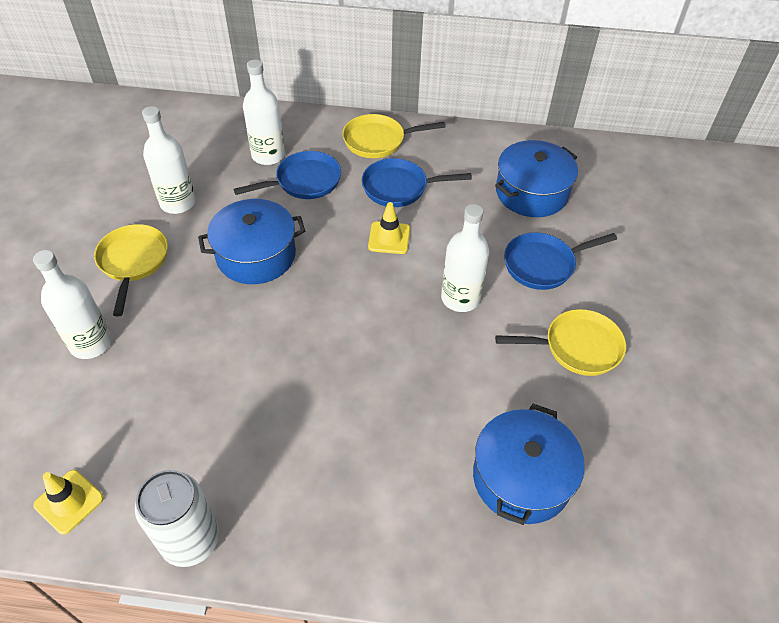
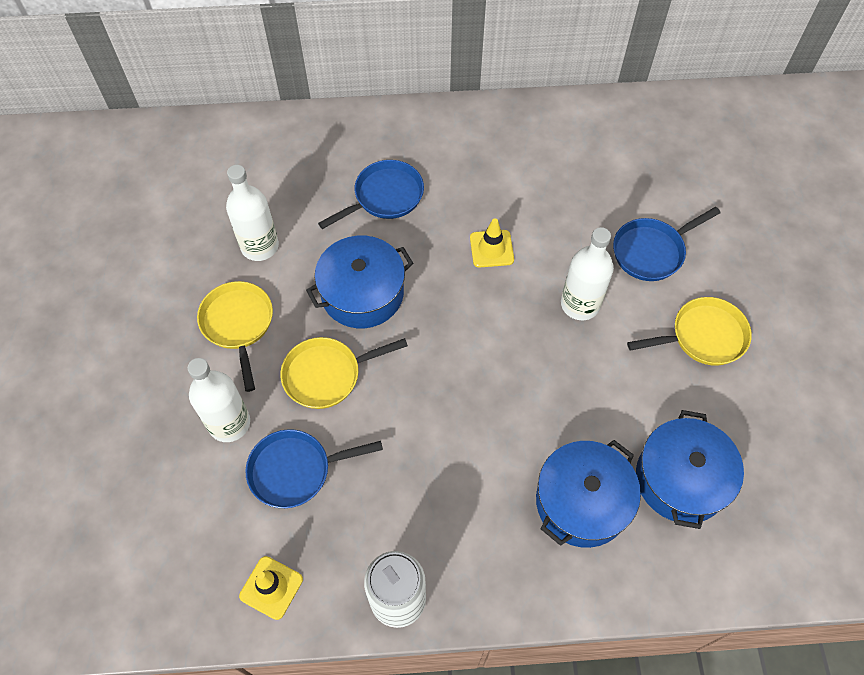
camera: 10 degrees left, 10 degrees up
white bottle [243,59,285,165] -> none
yellow pan [342,114,446,158] -> yellow pan moved to [280,337,408,409]
blue pan [362,158,472,207] -> blue pan moved to [245,429,383,508]
blue pot [495,140,578,217] -> blue pot moved to [536,440,641,548]

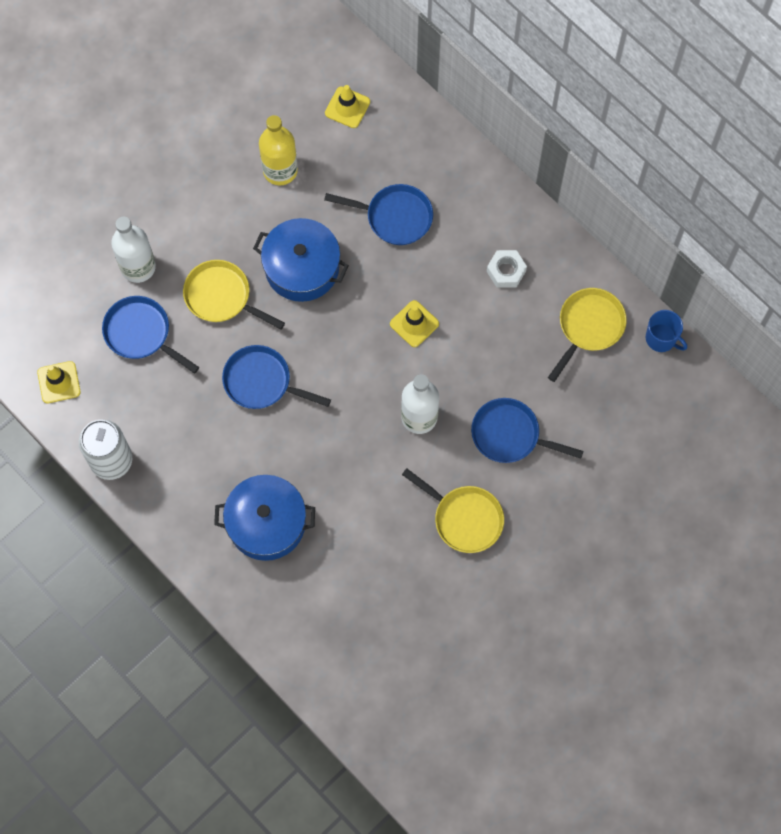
camera: 50 degrees right, 10 degrees up
yellow pan [197,281,273,392] -> yellow pan moved to [548,288,627,382]
white bottle [226,165,279,261] -> yellow bottle [259,115,298,185]
blue pot [636,410,744,529] -> none
none -> blue pan [222,345,331,409]
none -> yellow traffic cone [325,85,370,128]
none -> white nut [487,250,527,288]
none -> blue mug [646,310,687,352]

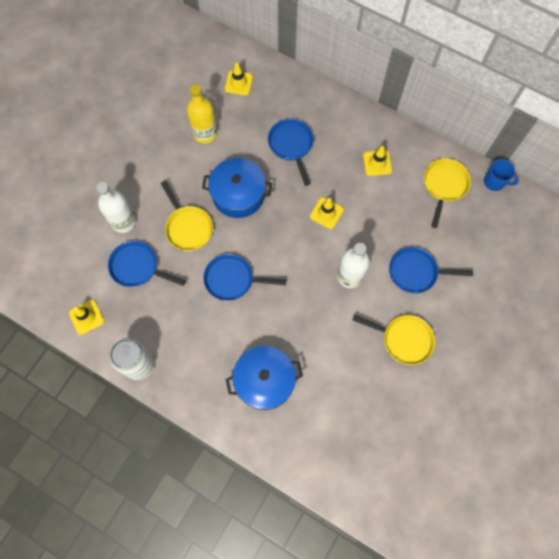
camera: 15 degrees left, 0 degrees up
yellow pan [183,260,285,330] -> yellow pan turned 135 degrees counterclockwise [161,181,213,251]
blue pan [324,184,433,245] -> blue pan turned 105 degrees counterclockwise [268,119,314,186]
white nut [487,250,527,288] -> yellow traffic cone [363,146,392,176]

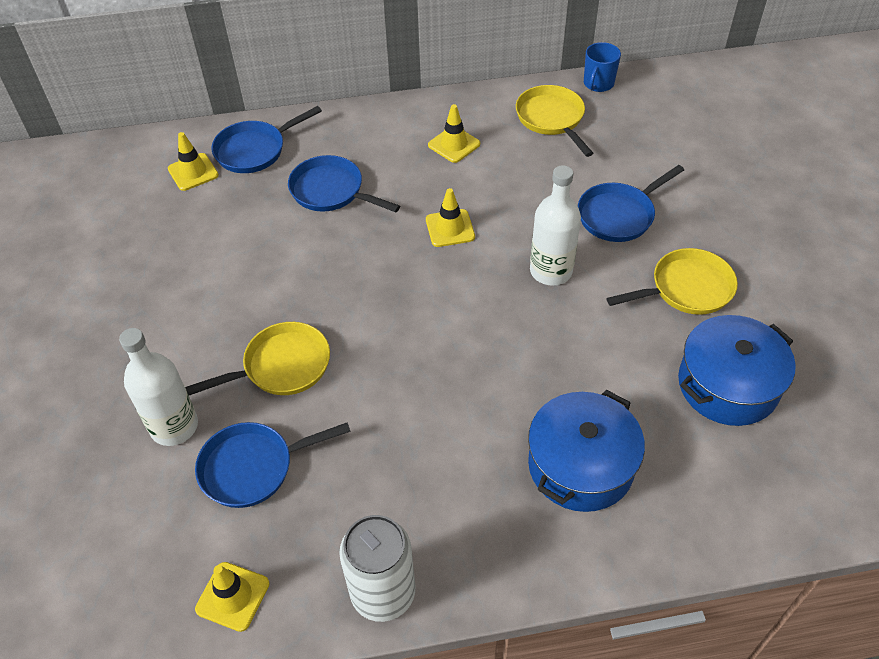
camera: 40 degrees left, 20 degrees down
yellow pan [161,181,213,251] -> yellow pan turned 45 degrees counterclockwise [185,322,330,395]
yellow bottle [187,84,217,144] -> none
blue pot [202,158,272,218] -> blue pot moved to [678,315,796,426]
blue pan [203,254,286,301] -> blue pan moved to [212,106,322,173]
blue mug [484,159,519,191] -> blue mug turned 135 degrees clockwise [584,42,621,92]

